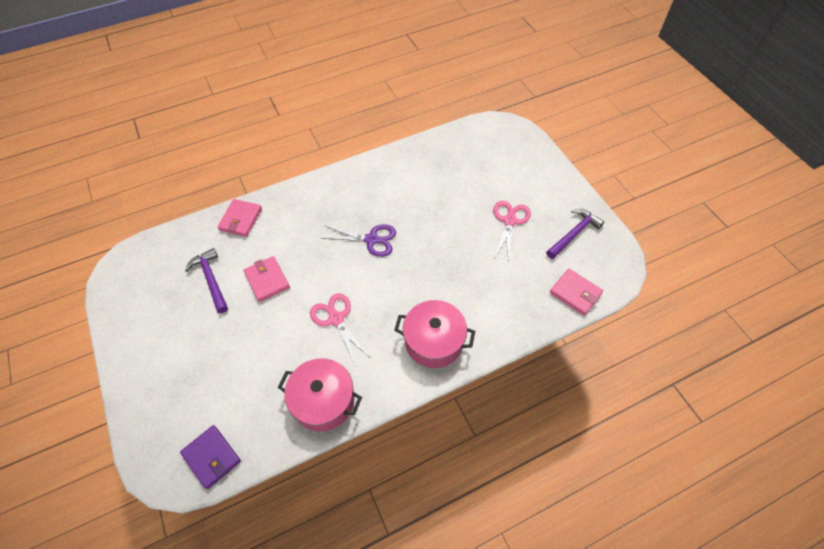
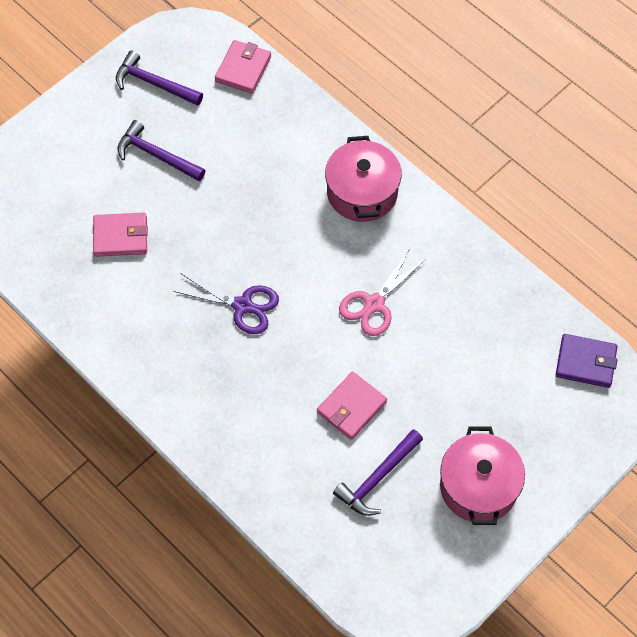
camera: 110 degrees left, 5 degrees up
purple wallet [180,425,241,489] -> purple wallet turned 75 degrees clockwise [556,334,617,388]
pink wallet [217,199,262,237] -> pink wallet moved to [93,212,148,257]
pink pot [278,358,362,432] -> pink pot moved to [440,426,525,525]
purple scissors [321,224,396,257] -> purple scissors turned 120 degrees clockwise [173,274,279,334]
pink scissors [493,201,531,261] -> purple hammer [117,120,206,181]

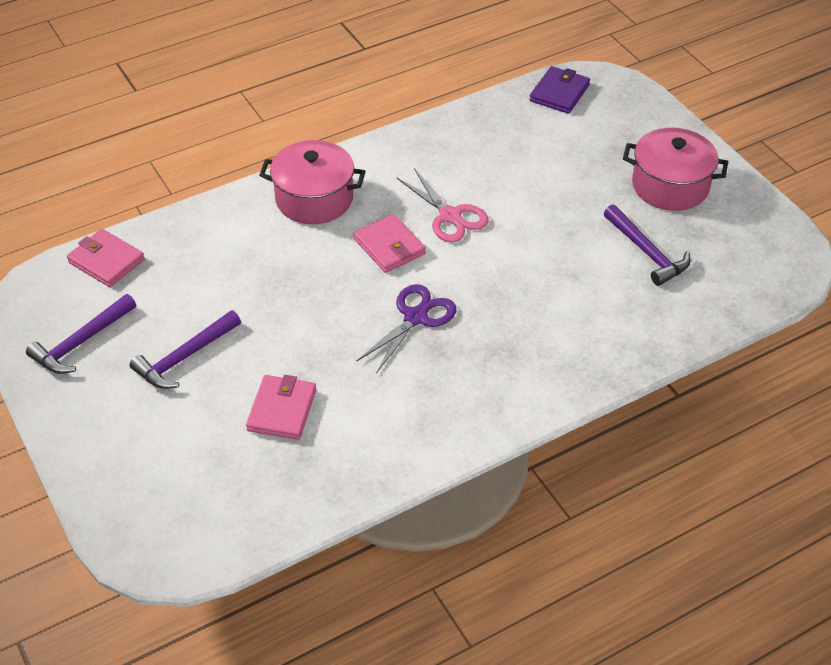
camera: 75 degrees left, 15 degrees down
pink wallet [317,371,387,440] -> pink wallet moved to [354,214,426,273]

